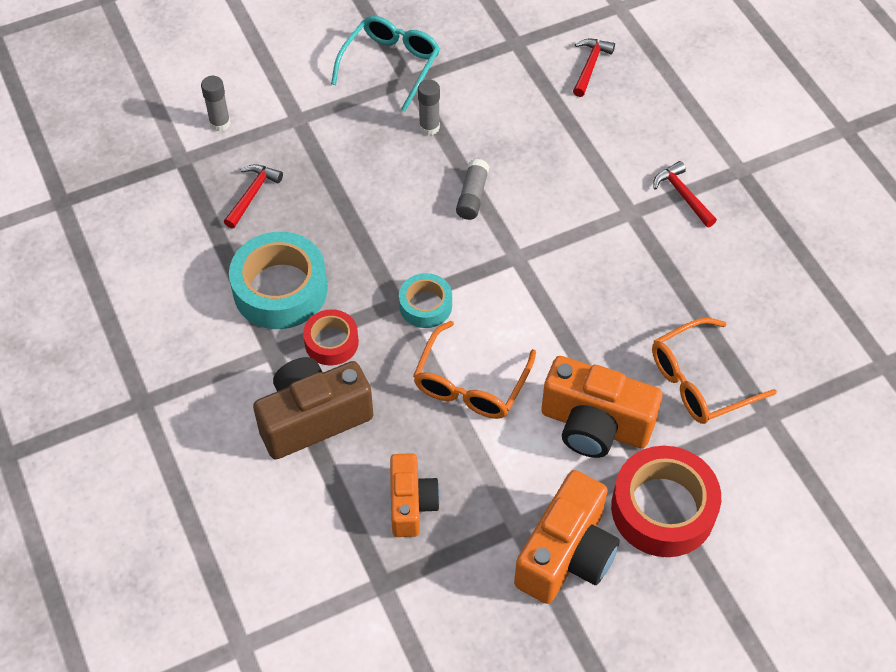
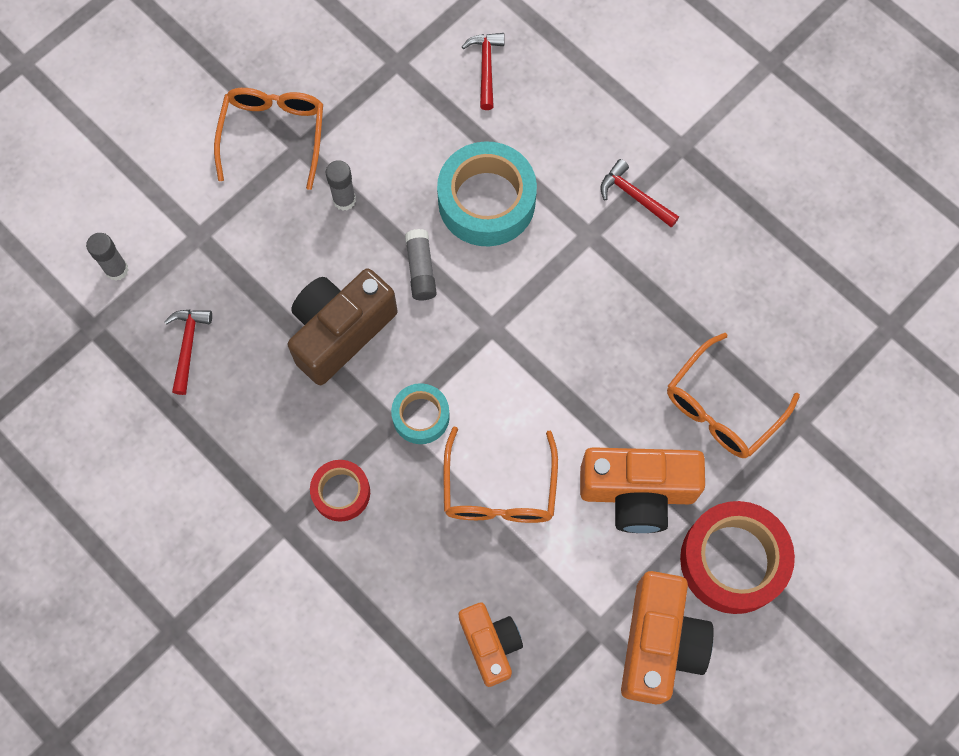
camera: 20 degrees left, 15 degrees up
turquoise tape [229,232,328,329] -> turquoise tape moved to [437,141,537,246]
brown camera [253,357,373,460] -> brown camera moved to [288,268,397,385]
turquoise glasses [331,16,440,111] -> orange glasses [214,88,323,190]

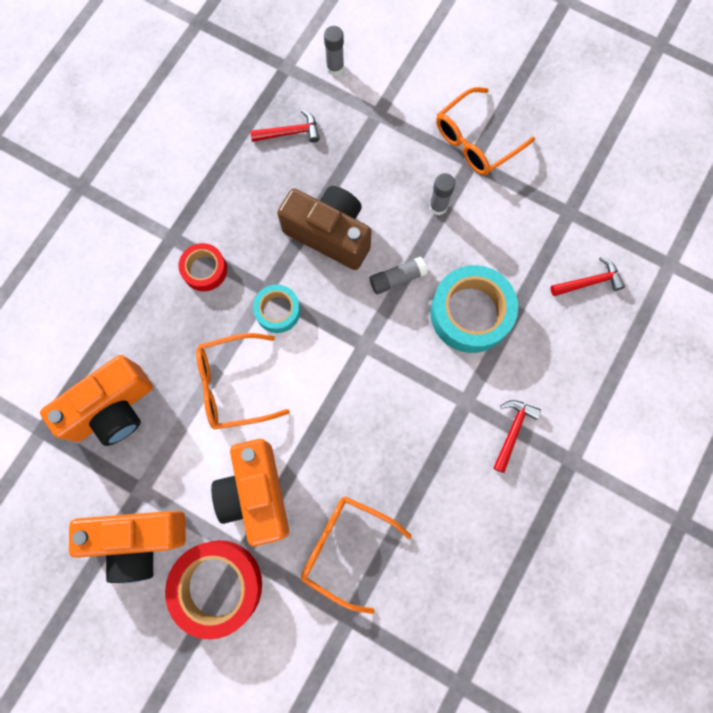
camera: 75 degrees right, 5 degrees up
orange glasses [214,88,323,190] -> orange glasses turned 150 degrees clockwise [436,87,535,175]
orange camera [458,602,523,687] -> orange camera [40,355,153,446], size x1.56

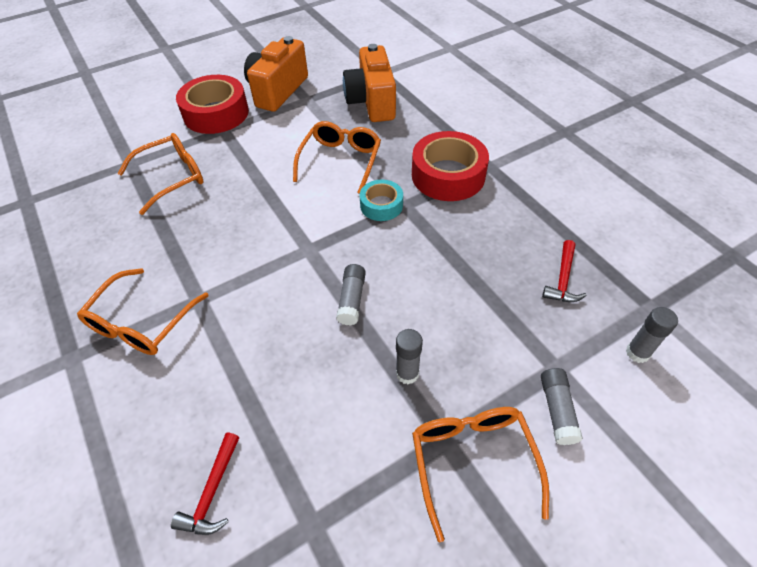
camera: 120 degrees right, 25 degrees down
red tape [179,243,227,291] -> red tape [412,131,489,201], size x1.79
orange camera [211,439,289,546] -> none
brown camera [277,186,372,270] -> none
turquoise tape [430,265,518,353] -> none
red hammer [493,400,541,473] -> orange glasses [77,268,209,355]
none -> grey glue stick [541,368,583,445]

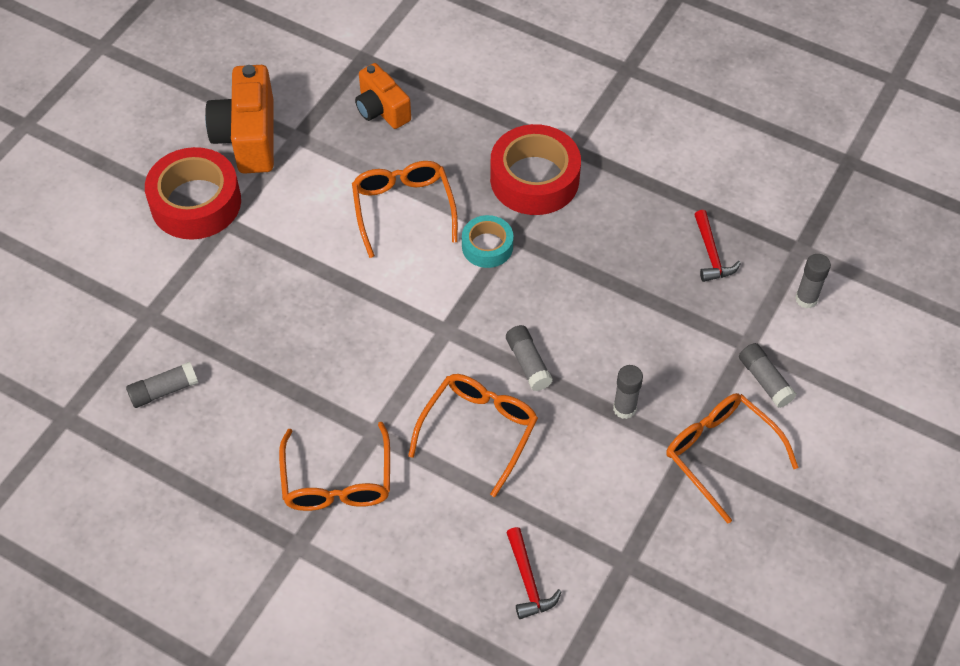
camera: 30 degrees left, 5 degrees up
orange glasses [118,133,203,215] -> orange glasses moved to [408,374,538,497]
orange camera [343,44,396,122] -> orange camera [355,63,411,129], size x0.64
none -> grey glue stick [126,362,198,408]

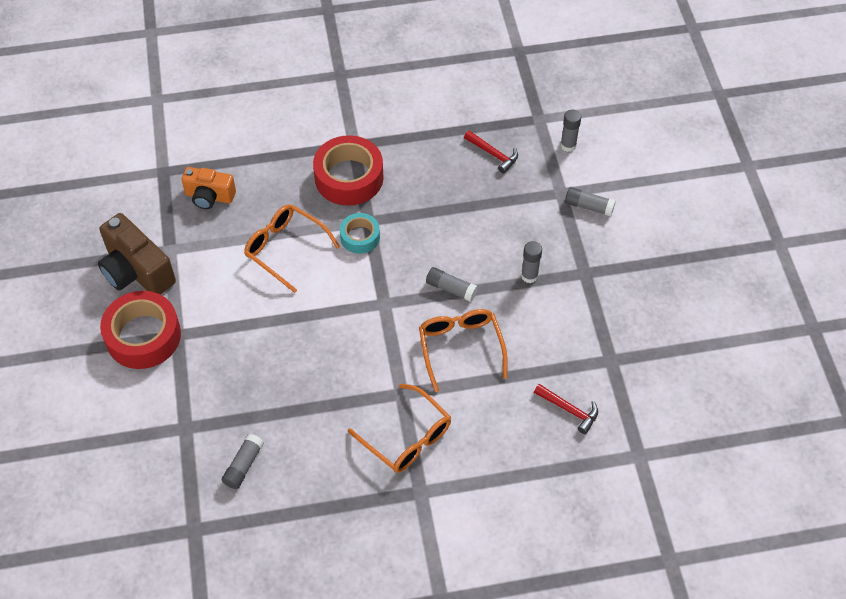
camera: 40 degrees left, 0 degrees up
orange camera [205,65,274,174] -> brown camera [98,213,176,295]
orange glasses [666,393,799,524] -> none

